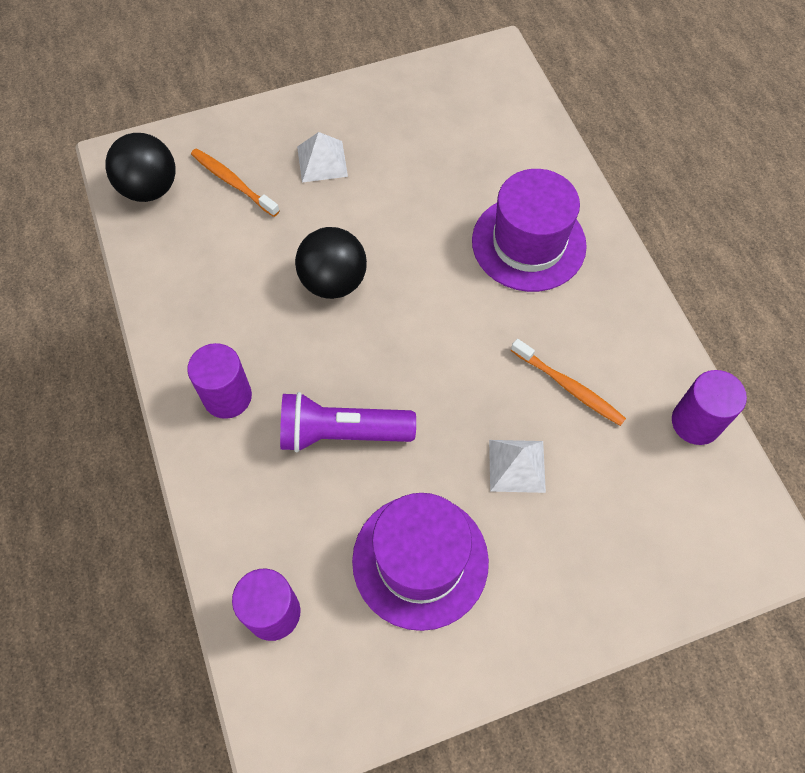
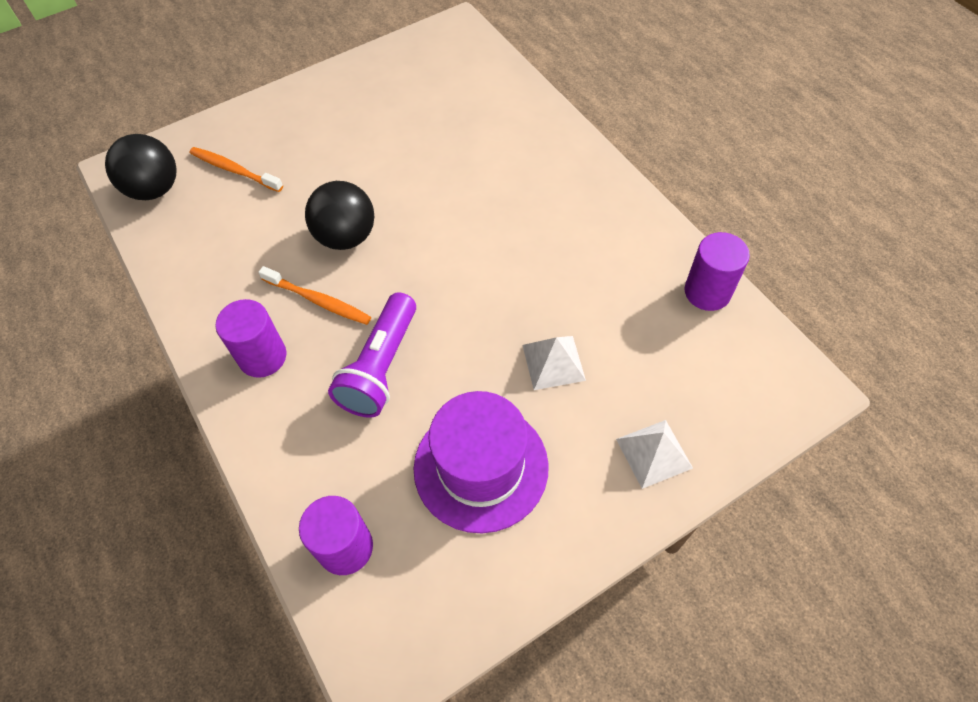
camera: 10 degrees left, 5 degrees down
purple flashlight [280,392,416,452] -> purple flashlight turned 60 degrees counterclockwise [328,292,416,418]
white pyramid [297,132,348,182] -> white pyramid moved to [616,420,693,489]
purple hat [472,169,587,292] -> none
orange toothbrush [511,339,626,426] -> orange toothbrush moved to [258,266,371,325]

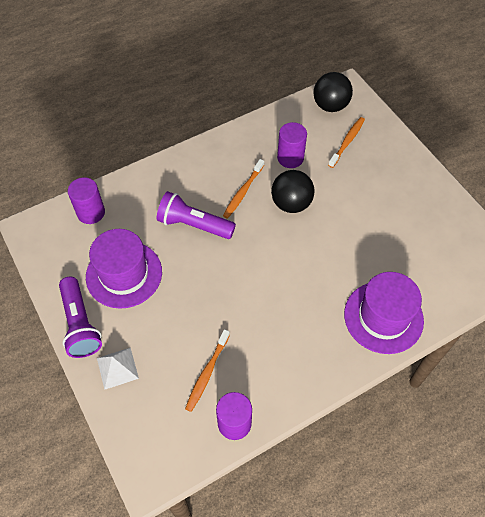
camera: 90 degrees right, 0 degrees up
purple cylinder [215,299,286,378] -> purple cylinder moved to [277,122,307,168]
white pyramid [522,336,586,390] -> none
none -> purple flashlight [59,277,102,358]
none -> orange toothbrush [185,329,230,412]
none -> purple hat [344,272,424,354]

